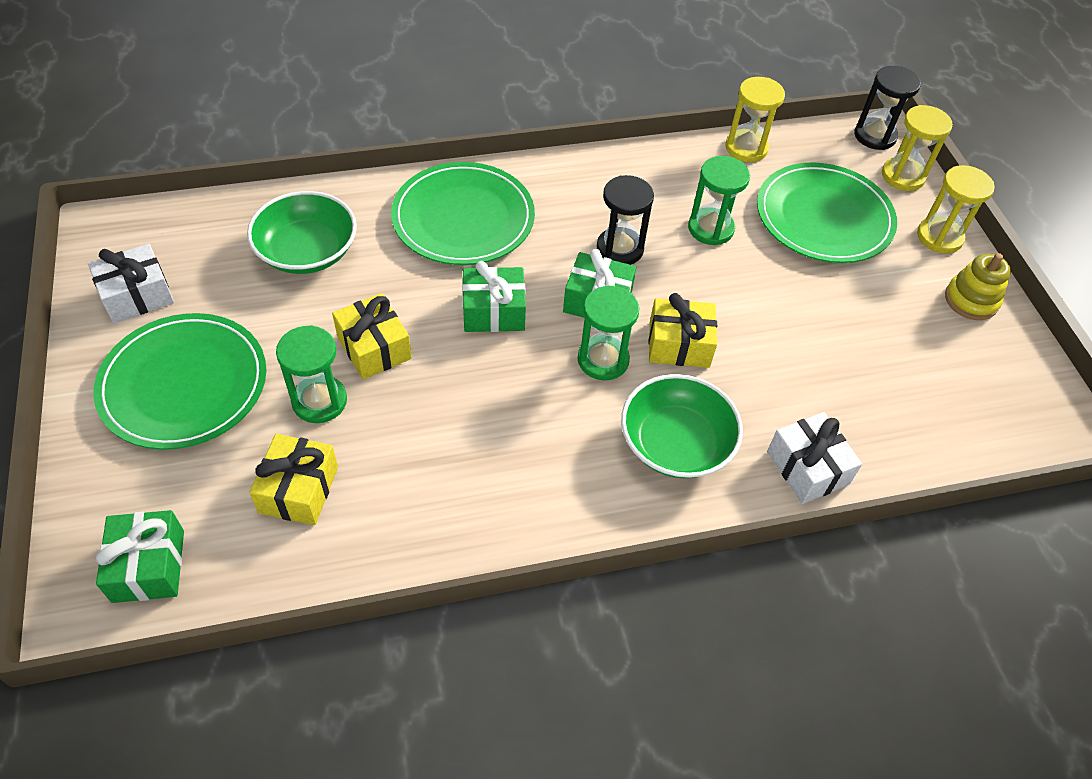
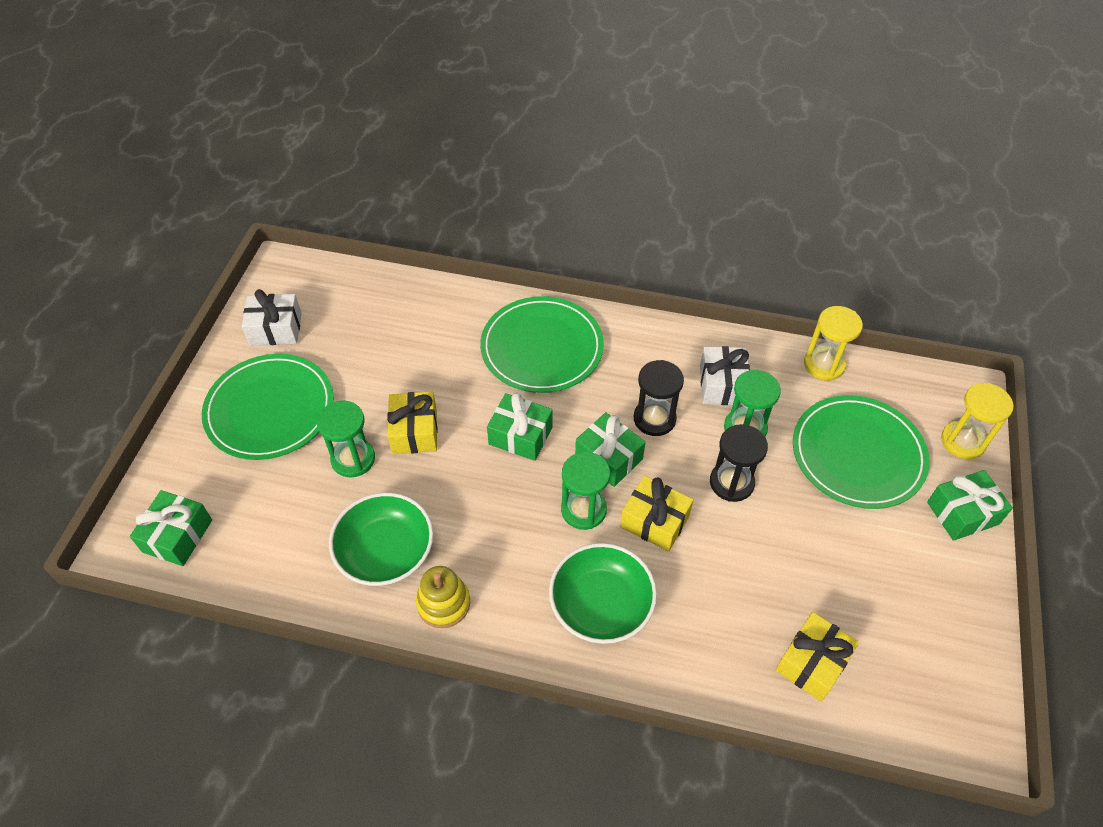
camera: 30 degrees right, 0 degrees up
green bowl [247,191,357,274] -> green bowl moved to [329,492,433,586]
yellow gift [249,434,338,525] -> yellow gift moved to [776,612,859,702]
white gift [767,412,862,504] -> white gift moved to [700,346,750,405]
black hourglass [854,66,921,150] -> black hourglass moved to [710,424,768,502]
yellow hourglass [917,165,995,253] -> green gift [927,470,1013,541]
yellow stacking toy [945,253,1011,320] -> yellow stacking toy moved to [416,566,470,628]

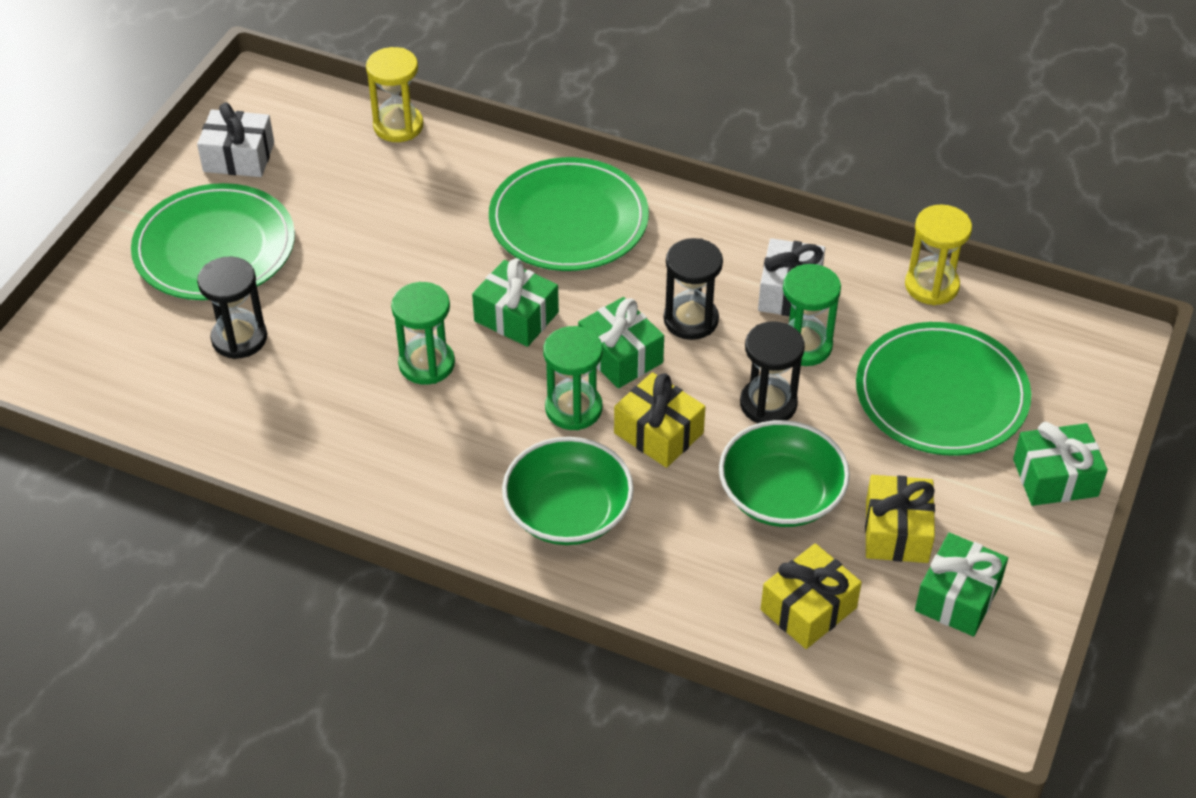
camera: 10 degrees right, 5 degrees down
green gift [130,490,212,566] -> green gift moved to [915,533,1008,636]
green hourglass [317,401,375,477] -> green hourglass moved to [391,282,455,385]
green bowl [329,492,433,586] -> green bowl moved to [719,420,850,527]
yellow gift [387,392,438,454] -> yellow gift moved to [865,475,935,563]
yellow stacking toy [416,566,470,628] -> none
yellow hourglass [941,383,1014,459] -> yellow hourglass moved to [366,47,423,142]
none -> black hourglass [197,256,267,359]

